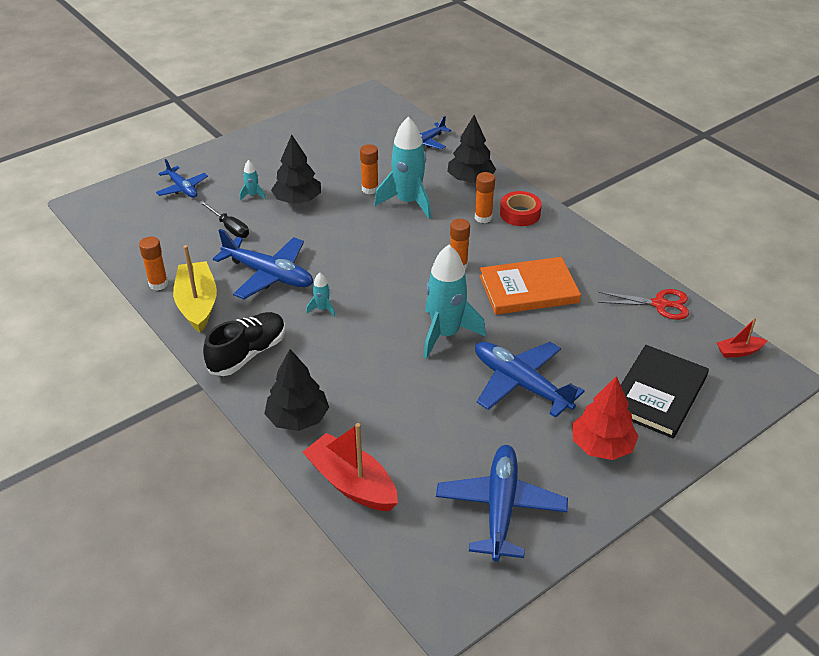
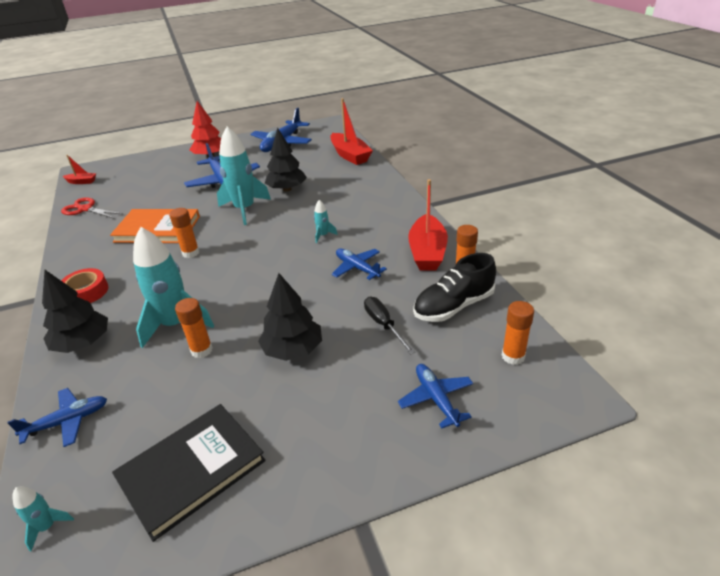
camera: 160 degrees left, 5 degrees down
yellow boat [173,245,217,333] -> red boat [408,179,448,271]
black shoe [203,312,285,376] -> black shoe moved to [413,253,496,322]
blue plane [213,229,313,299] -> blue plane [332,248,387,280], size x0.59
turquoise rocket [240,160,266,200] -> turquoise rocket moved to [12,487,74,551]
black tree [264,349,329,431] -> black tree moved to [265,128,307,192]
orange glue stick [475,172,495,223] -> orange glue stick moved to [502,301,534,365]
black book [621,345,709,438] -> black book moved to [112,404,266,542]

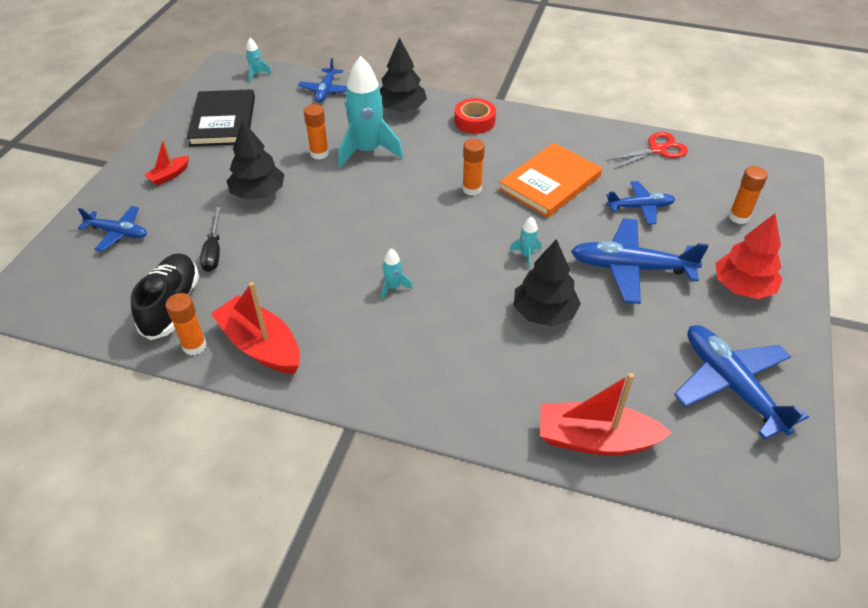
camera: 125 degrees right, 10 degrees up
red boat [62,155,96,184] -> red boat moved to [144,138,189,186]
turquoise rocket [217,127,271,225] -> turquoise rocket [509,216,541,269], size x0.43
blue plane [332,248,387,280] -> blue plane moved to [606,181,675,225]
black screwdriver [364,297,415,355] -> black screwdriver turned 75 degrees clockwise [200,207,221,272]
orange glue stick [502,301,534,365] -> orange glue stick moved to [729,166,768,224]

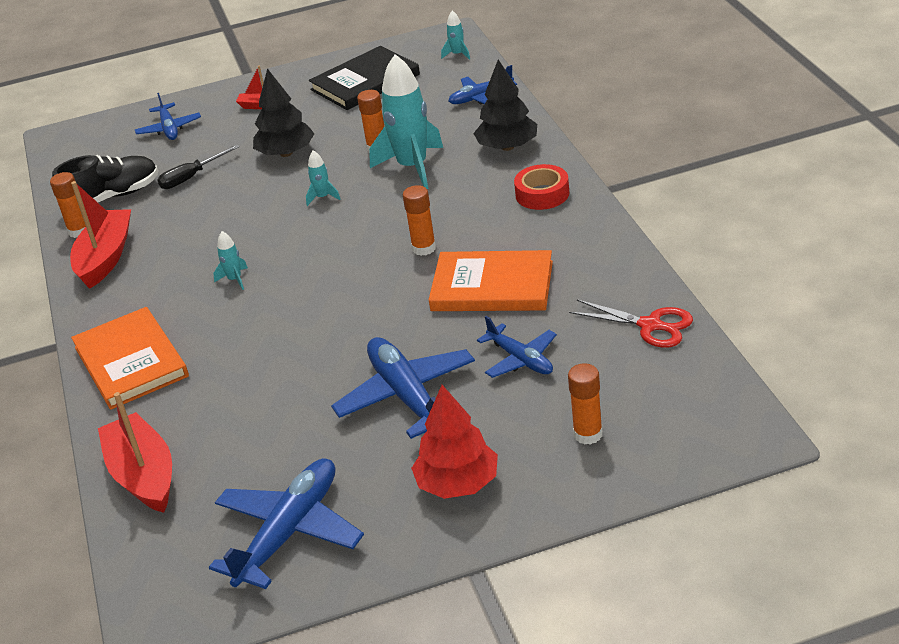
camera: 60 degrees right, 10 degrees down
turquoise rocket [509,216,541,269] -> turquoise rocket moved to [306,150,341,206]
black tree [514,239,581,326] -> none
none -> orange book [71,307,189,410]

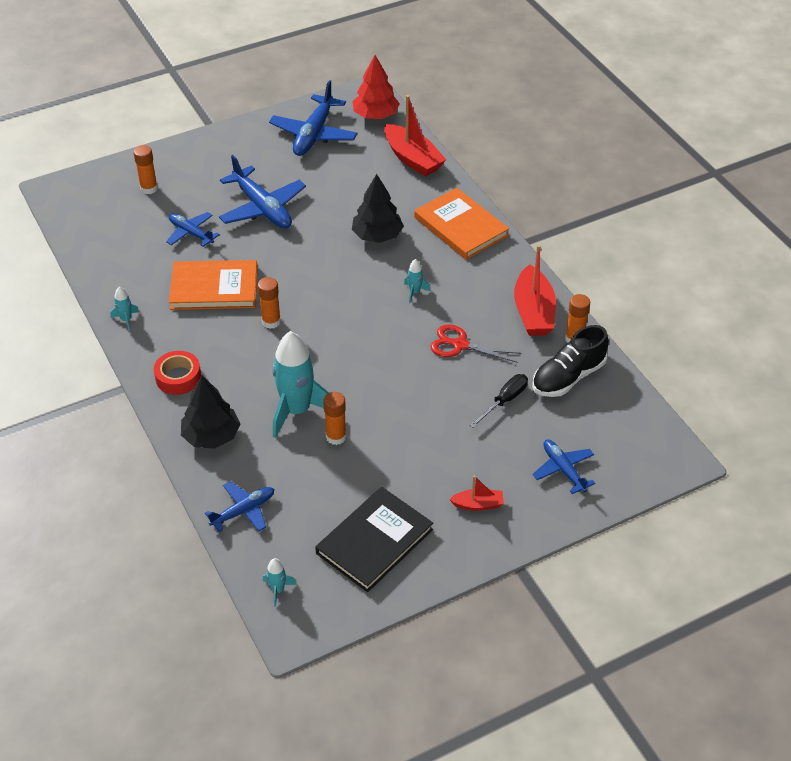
camera: 165 degrees right, 10 degrees up
black tree [253,68,315,157] -> black tree moved to [352,174,404,243]
turquoise rocket [306,150,341,206] -> turquoise rocket moved to [110,287,139,331]
red tree [411,385,498,499] -> red tree moved to [353,55,400,119]
red scissors [569,300,693,348] -> red scissors moved to [431,325,521,363]

